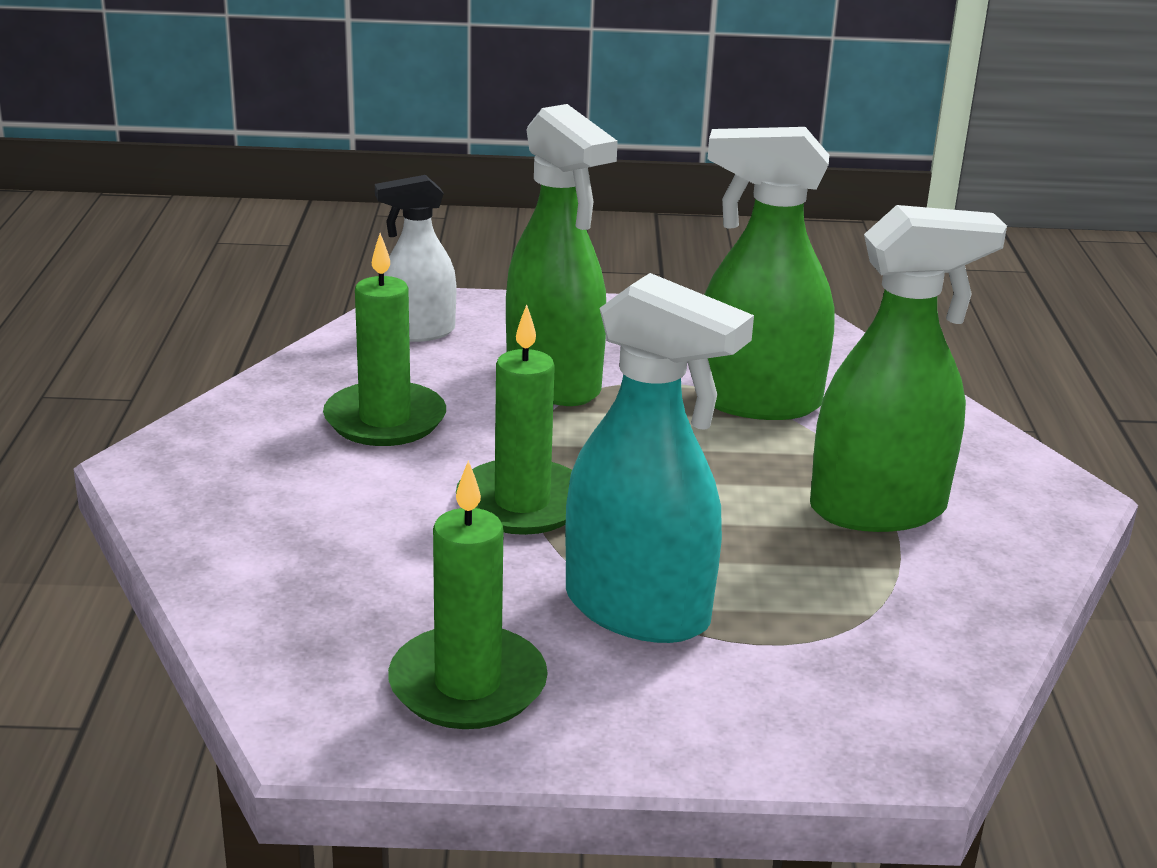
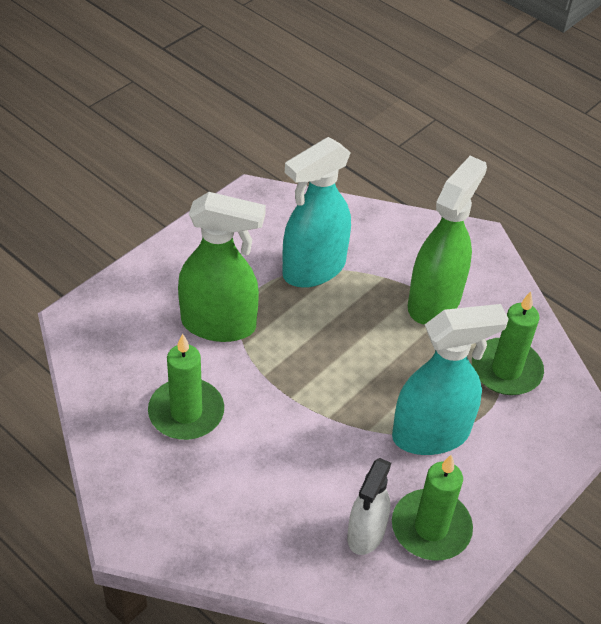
camera: 50 degrees left, 20 degrees up
white spray bottle [375,175,456,342] -> white spray bottle moved to [347,458,391,555]
green candle [456,304,572,535] -> green candle moved to [472,292,544,395]
green spray bottle [704,127,835,420] -> turquoise spray bottle [282,137,351,288]

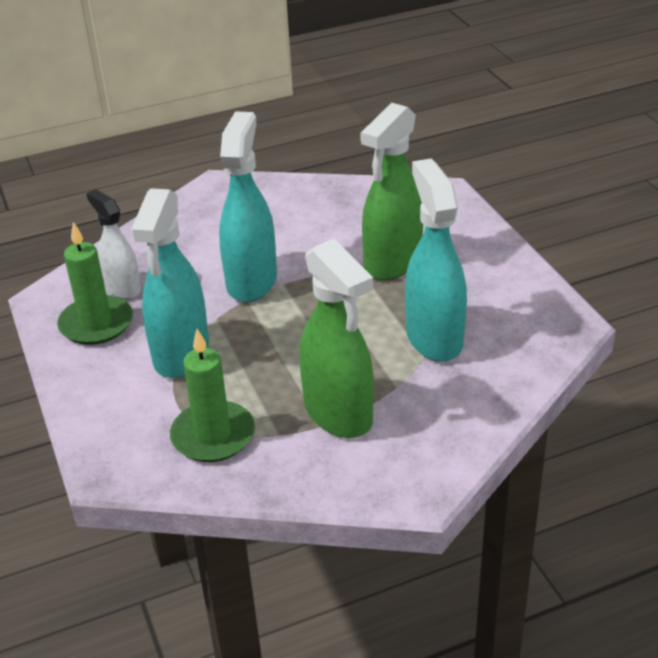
camera: 120 degrees right, 10 degrees down
green candle [148,334,224,440] -> none
none -> turquoise spray bottle [219,111,277,302]

